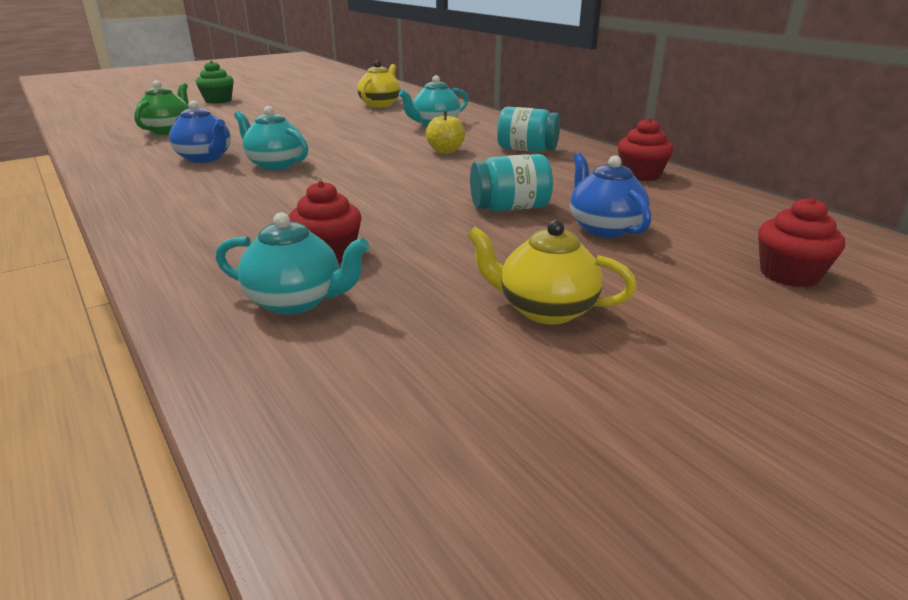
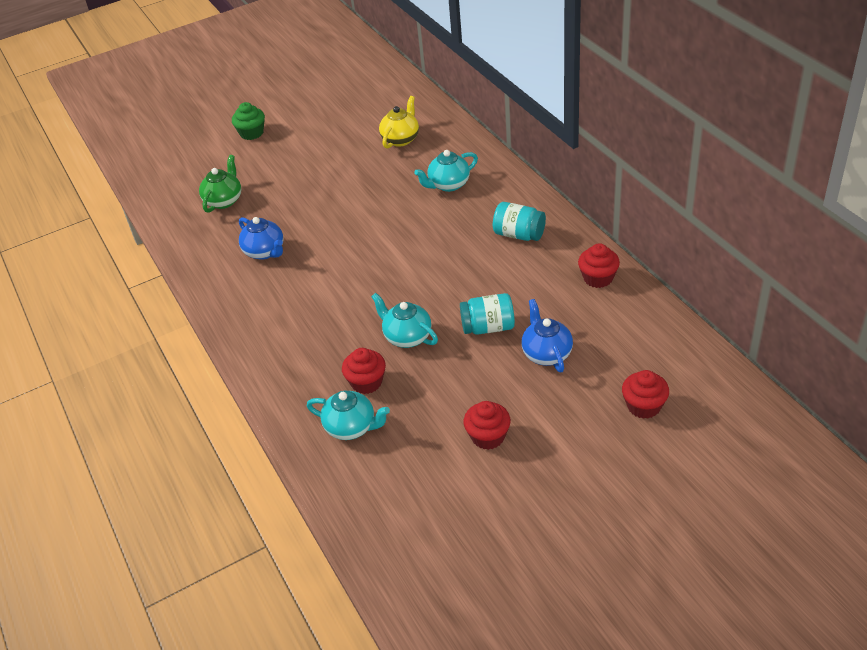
camera: 10 degrees right, 15 degrees up
turquoise teapot [234,106,308,170] -> turquoise teapot moved to [371,293,438,348]
yellow apple [426,112,465,154] -> none
yellow teapot [467,220,637,324] -> red cupcake [463,401,511,450]

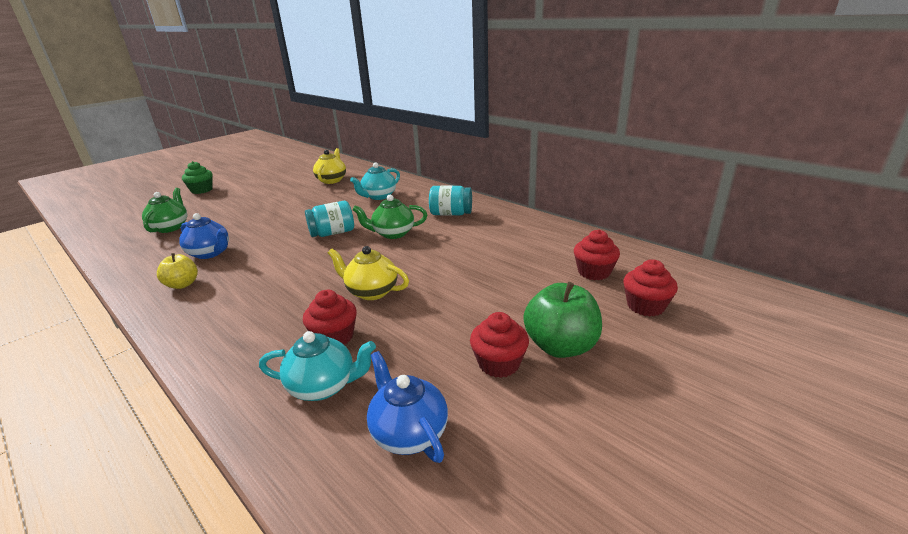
camera: 20 degrees left, 15 degrees down
turquoise teapot [371,293,438,348] -> yellow teapot [328,246,409,300]
turquoise jar [460,293,515,335] -> turquoise jar moved to [305,201,354,237]
blue teapot [522,299,573,372] -> blue teapot moved to [367,351,448,463]
red cupcake [578,243,620,288] -> red cupcake moved to [574,230,620,280]
none -> yellow apple [157,253,198,289]
none -> green teapot [352,195,427,239]
none -> green apple [523,282,602,358]

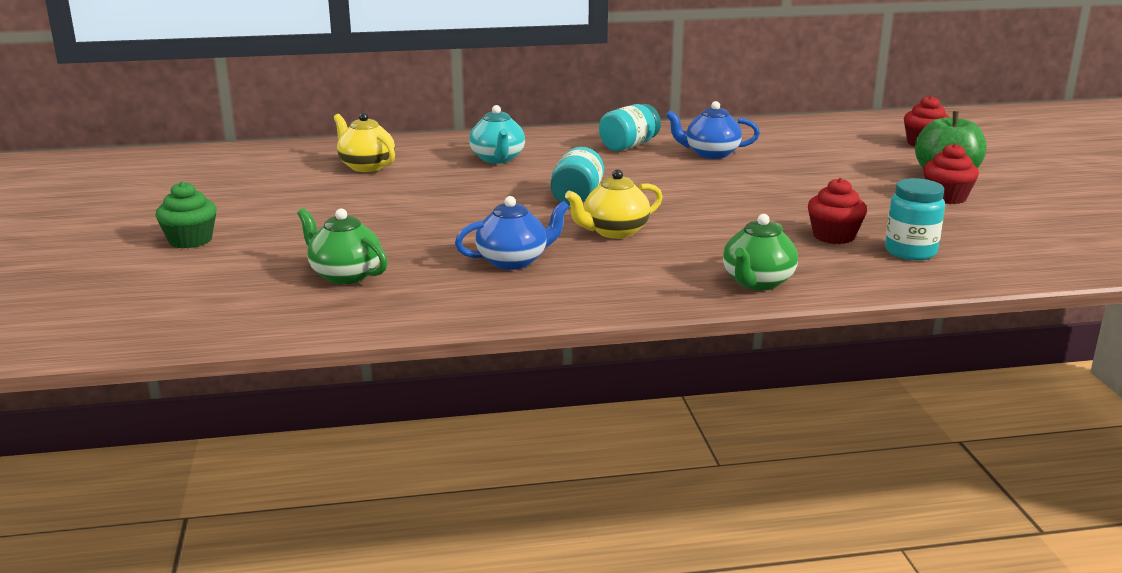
camera: 55 degrees left, 5 degrees down
yellow apple [157,253,198,289] -> none
turquoise teapot [259,331,376,401] -> turquoise jar [885,178,945,260]
yellow teapot [328,246,409,300] -> yellow teapot moved to [565,169,663,239]
green teapot [352,195,427,239] -> green teapot moved to [723,214,798,290]
blue teapot [367,351,448,463] -> blue teapot moved to [666,101,760,159]
red cupcake [574,230,620,280] -> none

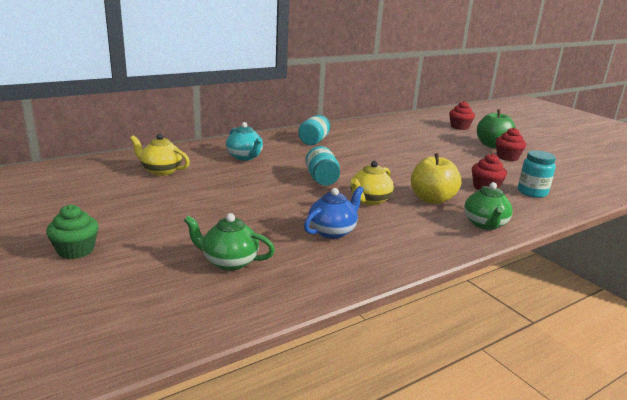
camera: 25 degrees left, 0 degrees up
blue teapot [666,101,760,159] -> none
none -> yellow apple [411,153,461,204]

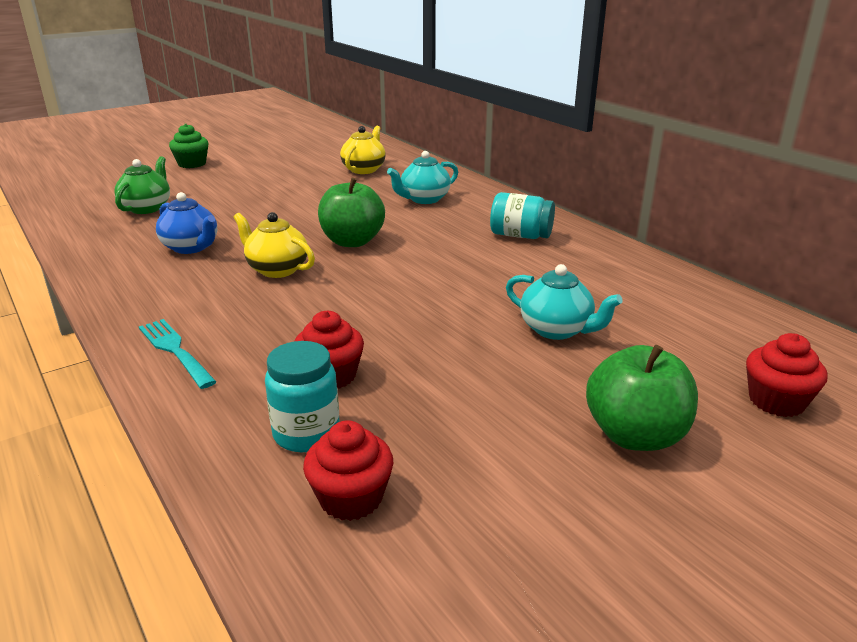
camera: 90 degrees right, 5 degrees up
turquoise jar [305,146,340,186] -> green apple [318,178,385,247]
yellow apple [411,153,461,204] -> none
green teapot [464,182,513,230] -> turquoise fork [139,319,217,389]
red cupcake [496,127,526,161] -> red cupcake moved to [303,420,393,521]
none -> turquoise teapot [506,264,623,340]

